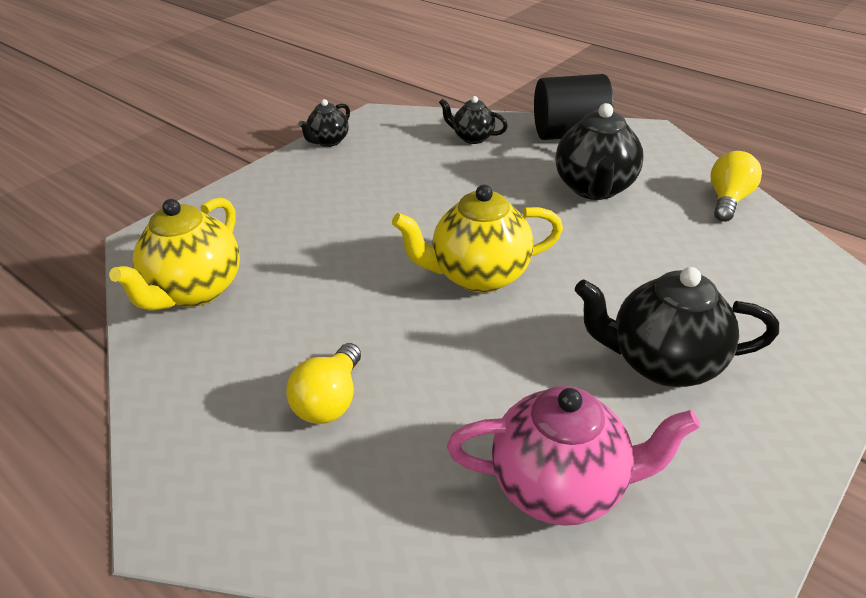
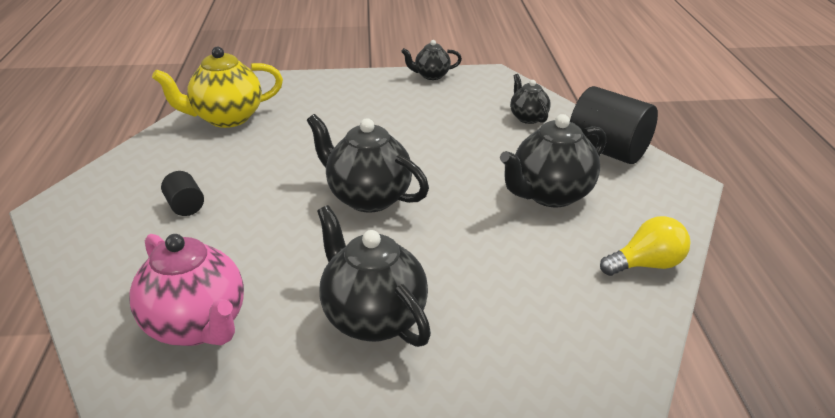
camera: 45 degrees right, 5 degrees down
yellow light bulb [286,343,361,424] -> black cylinder [161,171,204,216]
yellow teapot [392,185,563,293] -> black teapot [307,114,429,212]

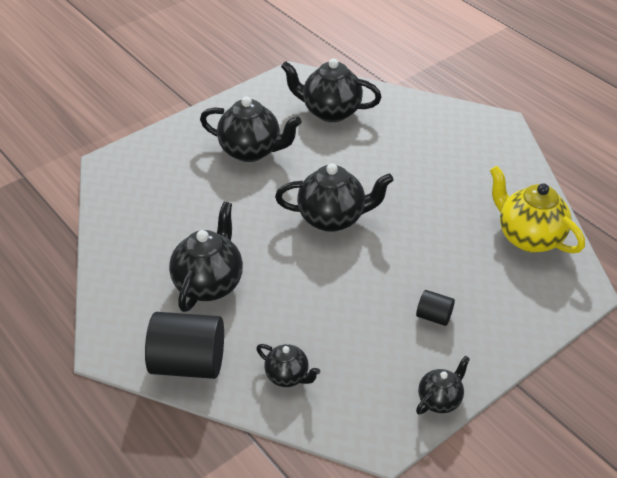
camera: 145 degrees right, 10 degrees up
pink teapot [129,234,244,346] -> black teapot [281,59,382,122]
yellow teapot [152,47,283,128] -> yellow teapot turned 75 degrees counterclockwise [490,166,585,253]
black cylinder [161,171,204,216] -> black cylinder moved to [416,290,455,326]
yellow light bulb [600,216,690,276] -> none

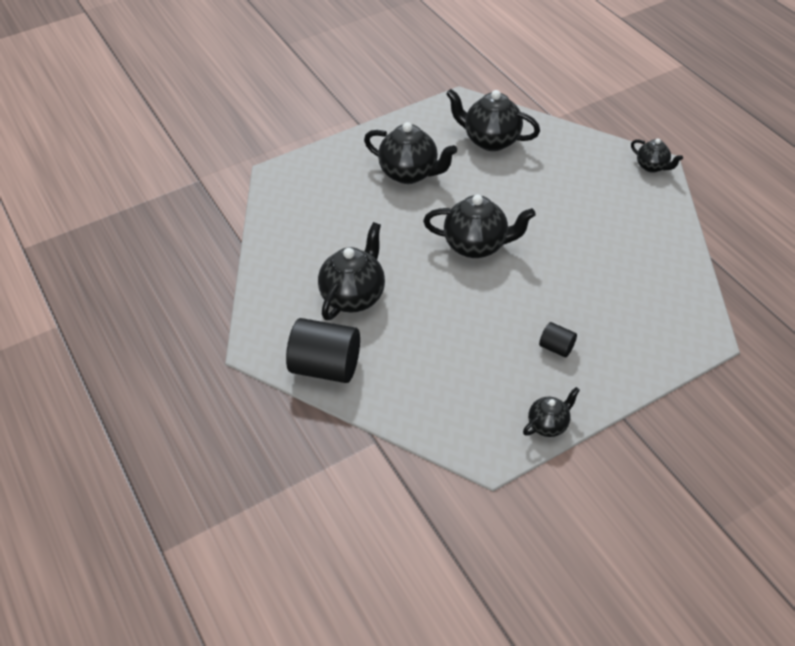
camera: 10 degrees right, 5 degrees up
black teapot [256,344,320,387] -> black teapot moved to [631,139,683,173]
yellow teapot [490,166,585,253] -> none

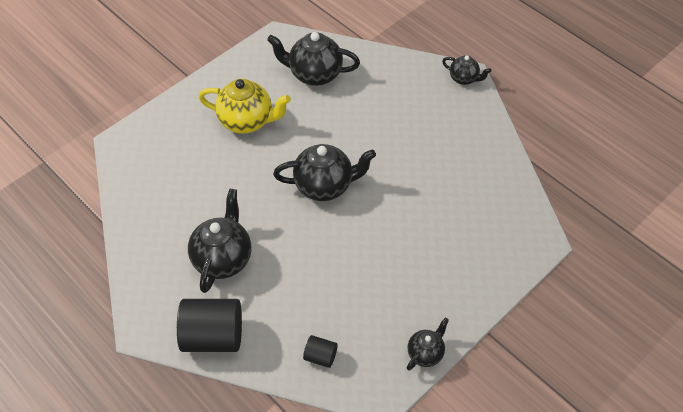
camera: 15 degrees left, 5 degrees up
black teapot [364,122,457,184] -> yellow teapot [198,79,291,134]
black cylinder [539,322,577,357] -> black cylinder moved to [303,335,338,368]

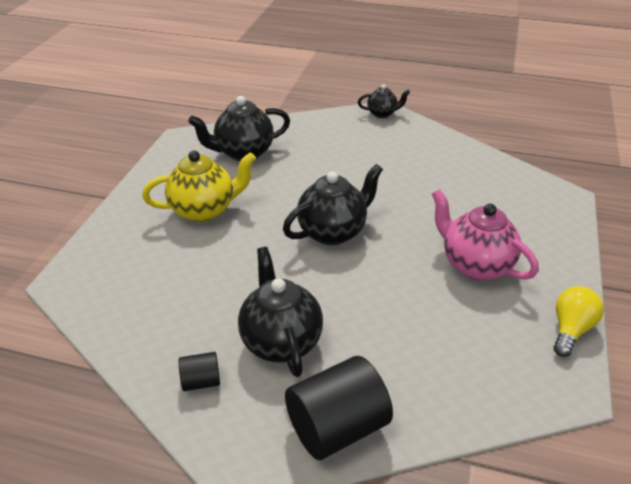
camera: 30 degrees left, 15 degrees down
black cylinder [303,335,338,368] -> black cylinder moved to [179,352,220,391]
black teapot [407,318,449,371] -> yellow light bulb [553,286,604,357]
none -> pink teapot [432,189,539,281]

